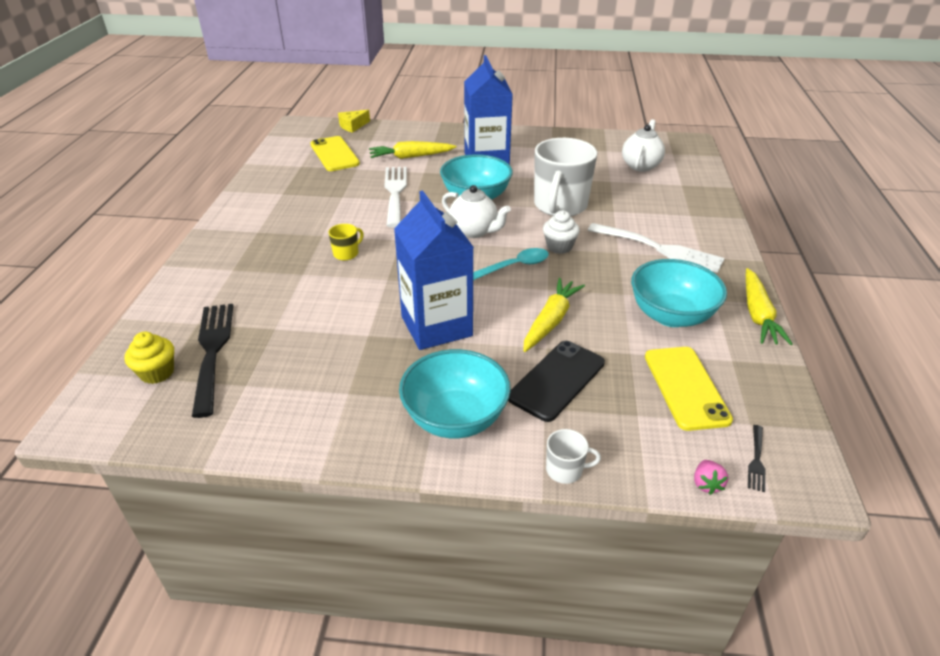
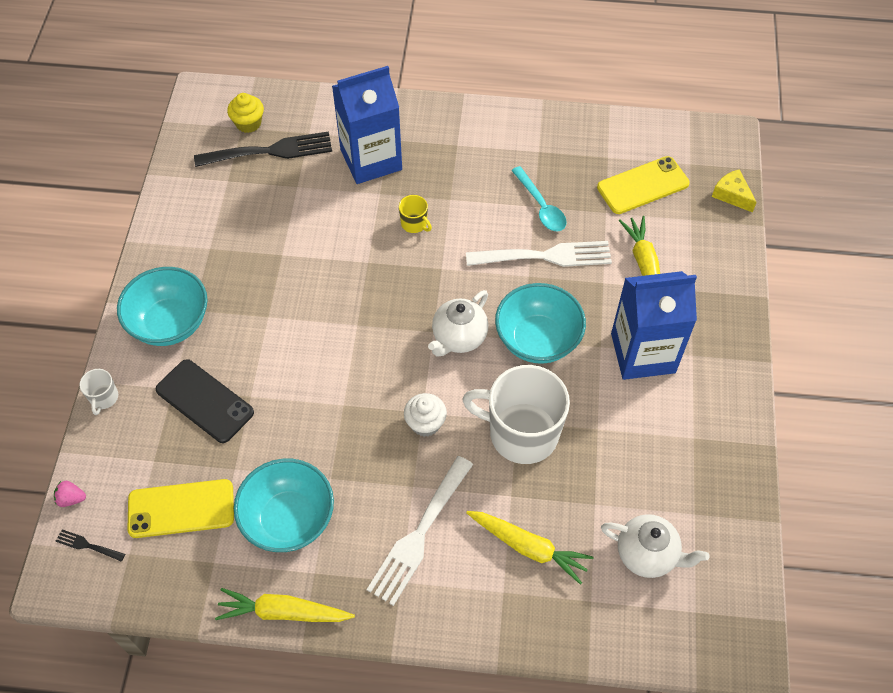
camera: 90 degrees right, 20 degrees up
blue carton [394,191,473,350] -> blue carton moved to [332,66,402,184]
turquoise spoon [473,248,549,280] -> turquoise spoon moved to [511,166,567,232]
yellow carrot [523,278,585,352] -> yellow carrot moved to [466,511,594,585]

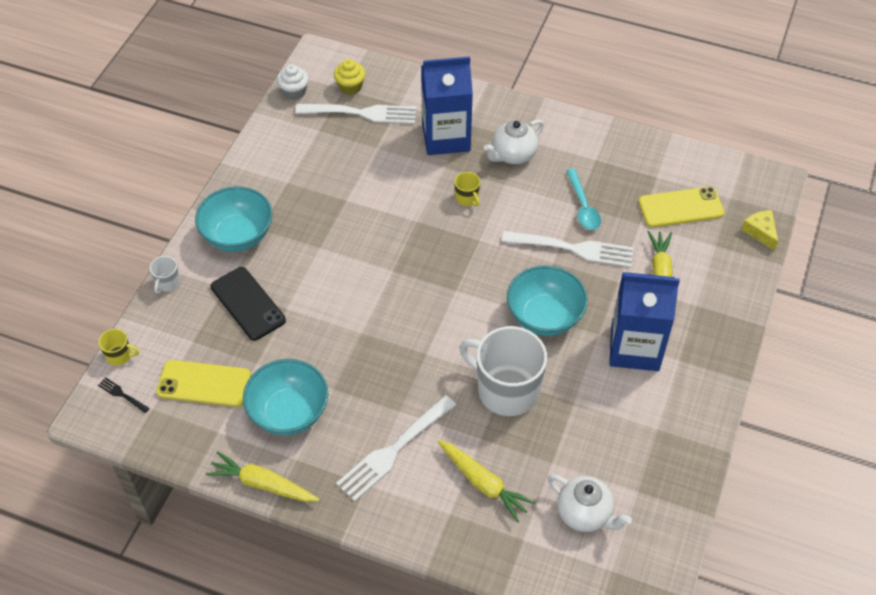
camera: 15 degrees right, 5 degrees down
pink strawberry [54,481,86,507] -> yellow mug [98,329,139,366]
black fork [194,131,332,167] -> white fork [295,104,416,124]
white cupcake [404,393,447,437] -> white cupcake moved to [277,64,309,100]
white teapot [428,290,488,357] -> white teapot moved to [484,119,544,164]

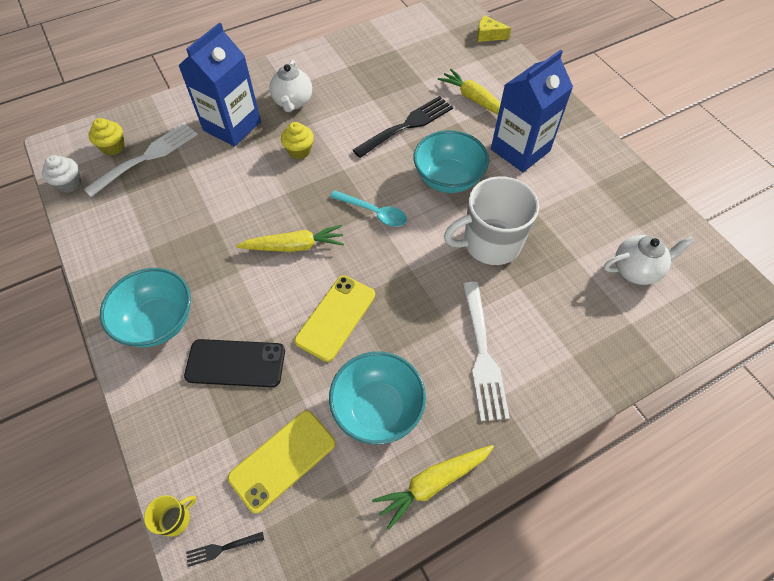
camera: 50 degrees left, 5 degrees up
white mug [149,256,180,294] -> none
yellow carrot [437,440,535,522] -> yellow carrot moved to [236,225,344,252]
yellow mug [454,172,480,207] -> yellow cupcake [281,122,314,159]
white fork [502,231,634,268] -> black fork [353,96,453,158]
turquoise spoon [566,169,601,230] -> turquoise spoon moved to [330,190,407,227]
yellow phone [639,187,724,227] -> yellow phone moved to [294,275,375,362]

